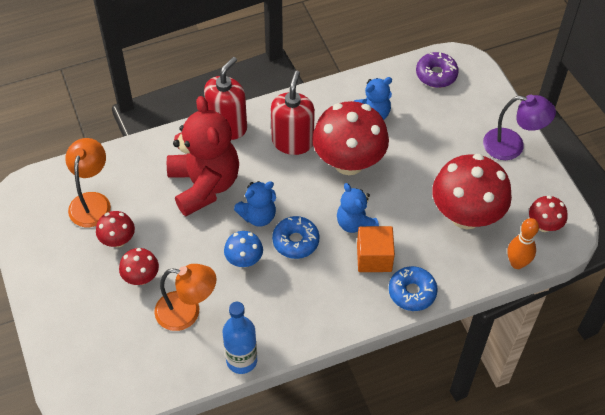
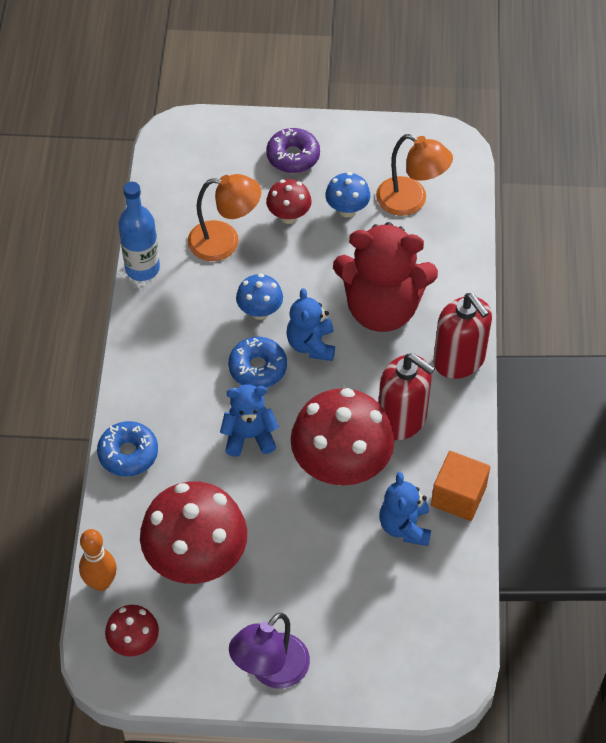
camera: 115 degrees right, 0 degrees up
red mushroom [96,211,135,248] -> blue mushroom [325,172,370,217]
orange lamp [154,264,217,331] -> orange lamp turned 120 degrees counterclockwise [187,174,261,261]
orange cube [357,226,395,272] -> orange cube moved to [431,451,490,521]
purple donut [416,52,459,88] -> purple donut moved to [266,128,320,173]

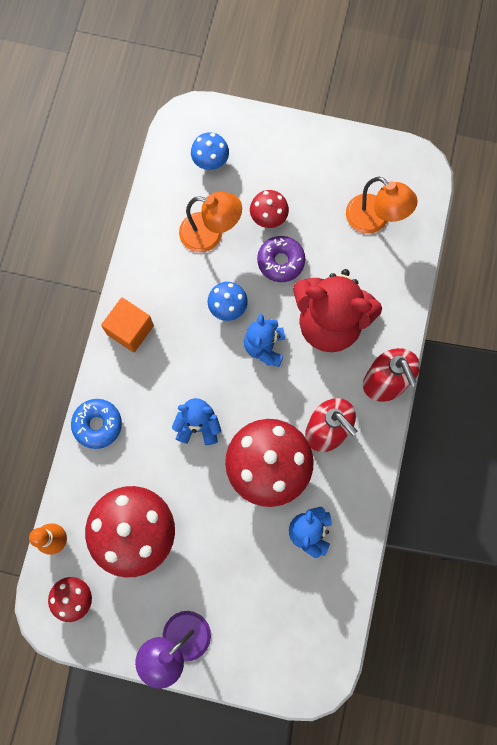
camera: 10 degrees right, 20 degrees up
blue bottle [118,182,160,281] -> none
blue donut [228,337,287,388] -> none
purple donut [266,128,320,173] -> purple donut moved to [257,236,305,282]
blue mushroom [325,172,370,217] -> blue mushroom moved to [191,132,229,170]
orange cube [431,451,490,521] -> orange cube moved to [101,298,154,352]

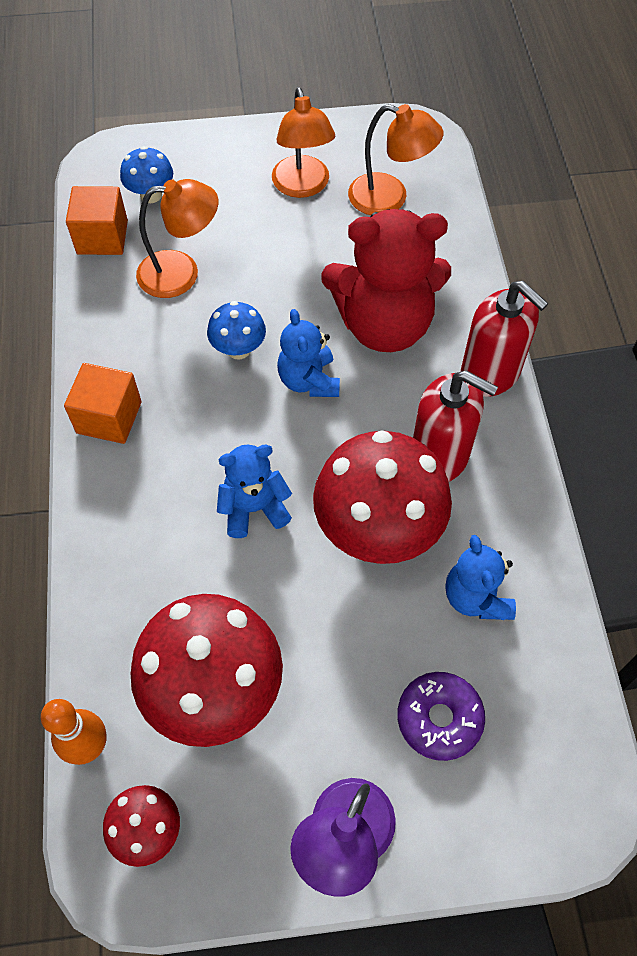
camera: 20 degrees left, 15 degrees down
blue donut [71,399,122,449] -> none
red mushroom [250,190,289,228] -> none
purple donut [257,236,305,282] -> purple donut moved to [397,672,485,761]
none -> orange cube [66,186,128,255]
none -> orange lamp [272,87,335,198]

